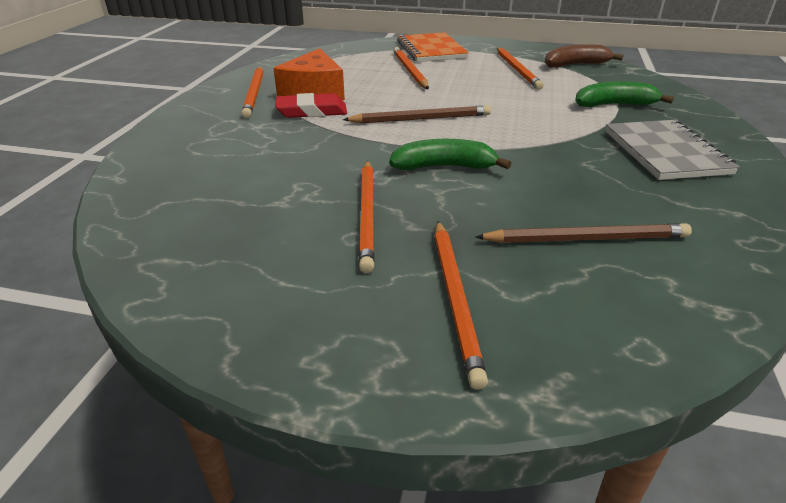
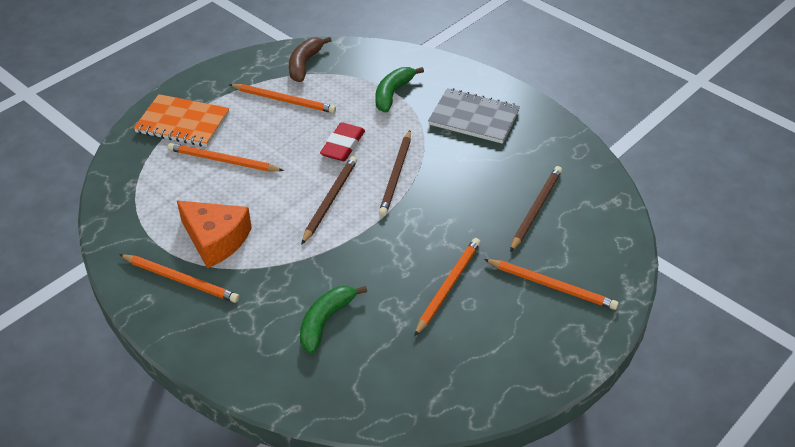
camera: 60 degrees left, 10 degrees up
red eraser [275,93,347,118] -> red eraser moved to [320,122,365,161]
orange pencil [359,161,375,273] -> orange pencil turned 90 degrees counterclockwise [414,238,481,336]
green banana [389,139,511,170] -> green banana moved to [300,286,367,354]
none -> brown pencil [379,130,411,216]

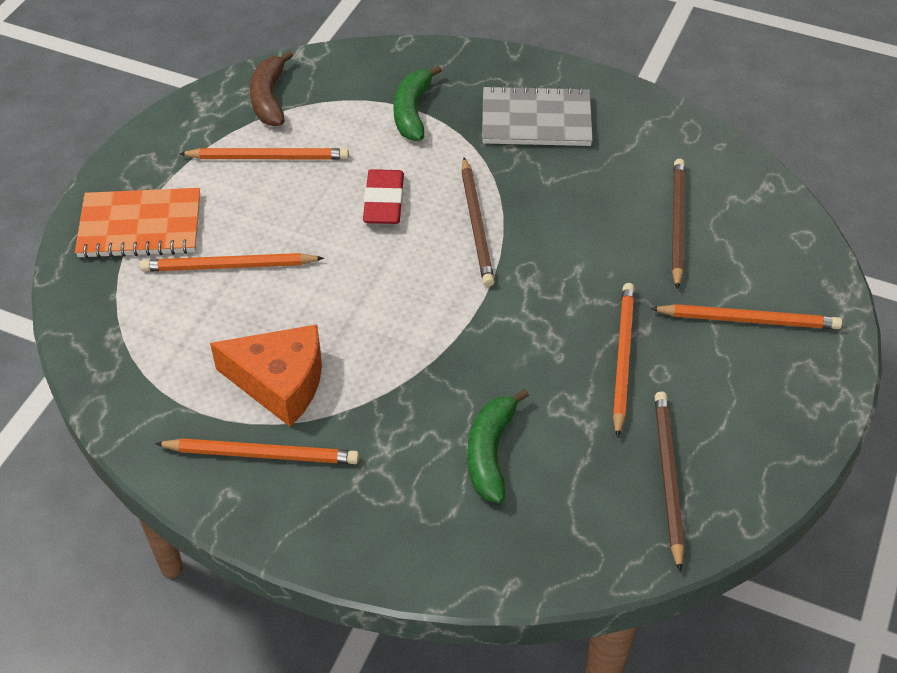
camera: 20 degrees left, 5 degrees up
brown pencil [301,156,357,245] -> brown pencil moved to [655,391,684,572]

